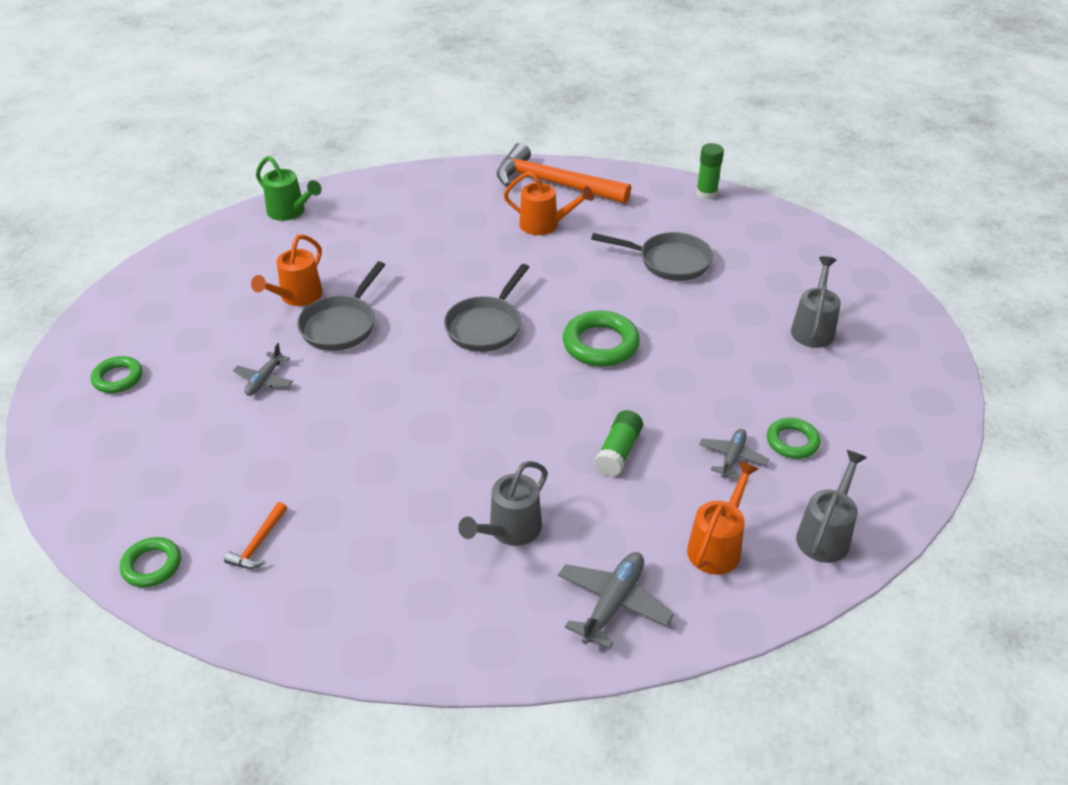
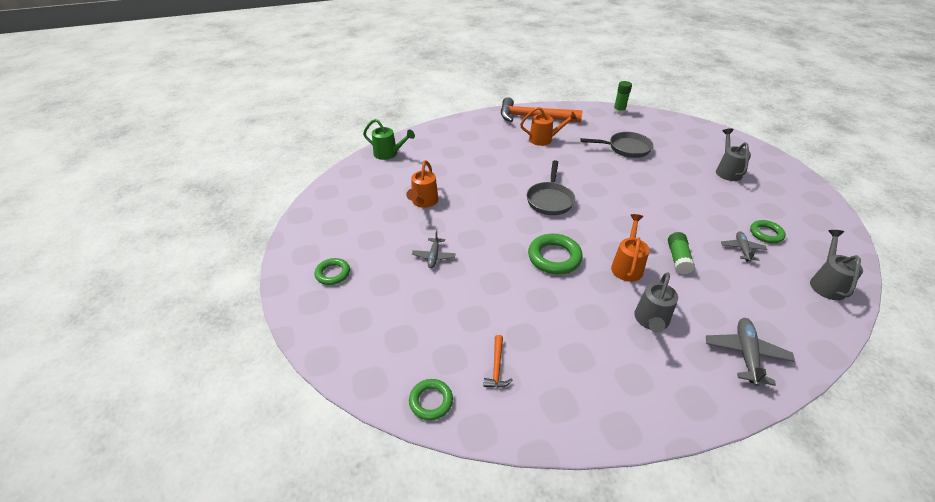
camera: 15 degrees left, 0 degrees up
grey pan [297,261,385,351] -> none
green ring [563,311,640,366] -> green ring moved to [528,234,583,274]
orange watering can [687,461,759,575] -> orange watering can moved to [611,214,650,282]

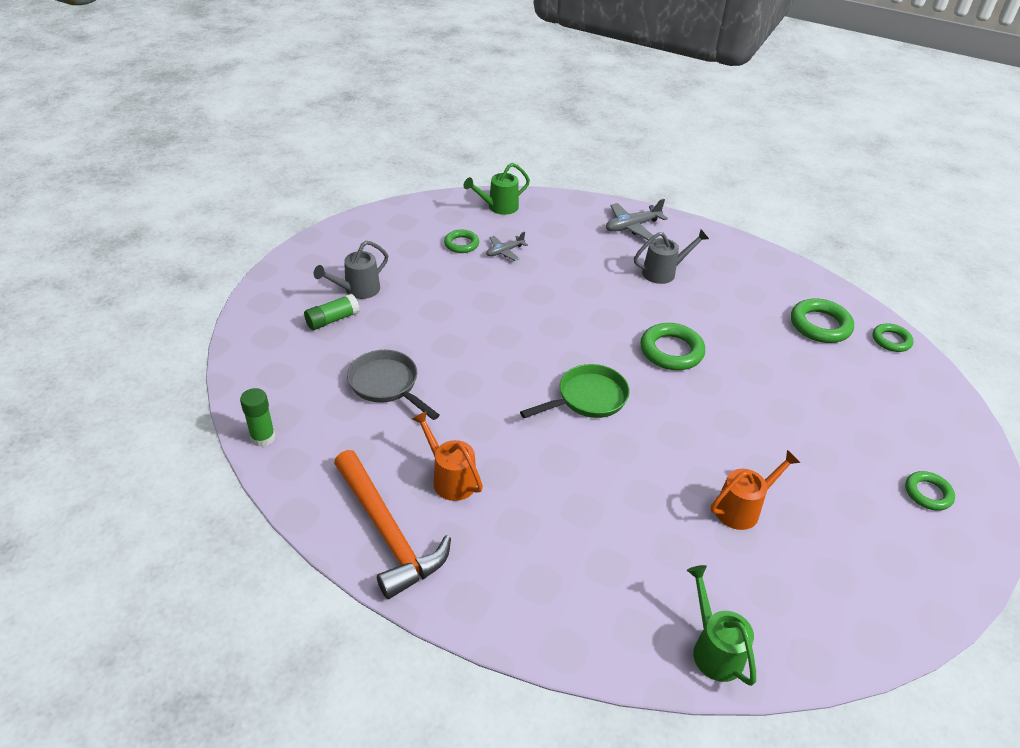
camera: 135 degrees left, 0 degrees up
grey plane [412,231,456,268] -> none
orange hammer [483,335,513,387] -> green ring [791,298,854,343]
grey pan [527,160,575,215] -> green pan [520,364,630,418]
orange watering can [611,214,650,282] -> none
green glue stick [668,232,695,274] -> green glue stick moved to [304,294,360,330]
grey watering can [810,230,863,300] -> green watering can [464,163,530,215]

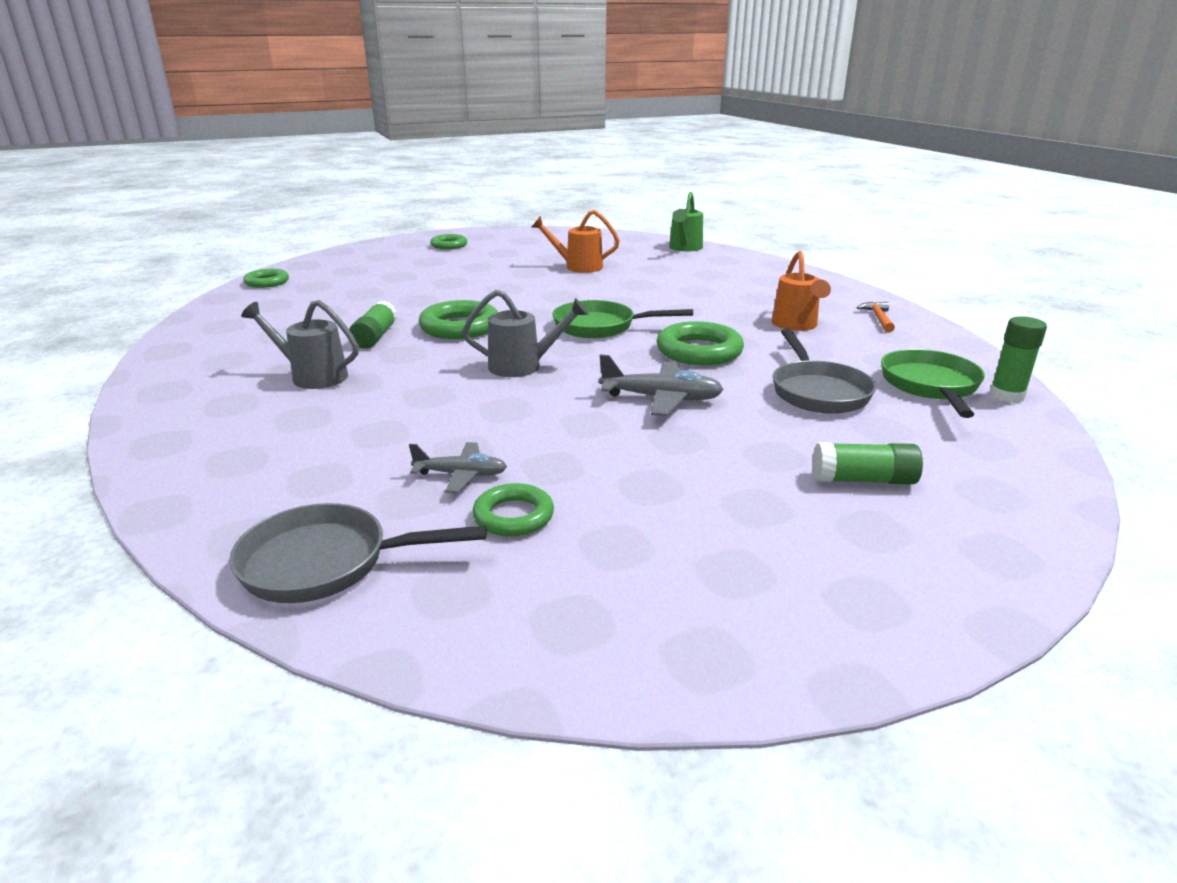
camera: 140 degrees left, 15 degrees down
grey watering can [314,241,388,299] -> grey watering can moved to [462,290,588,377]
orange hammer [334,450,451,599] -> orange hammer [857,302,895,333], size x0.41
green watering can [464,163,530,215] -> grey pan [229,503,487,603]
grey plane [606,199,668,240] -> grey plane moved to [599,354,724,416]
green ring [791,298,854,343] -> green ring moved to [657,321,744,365]
none -> green glue stick [349,301,397,349]
none -> green pan [881,349,985,418]

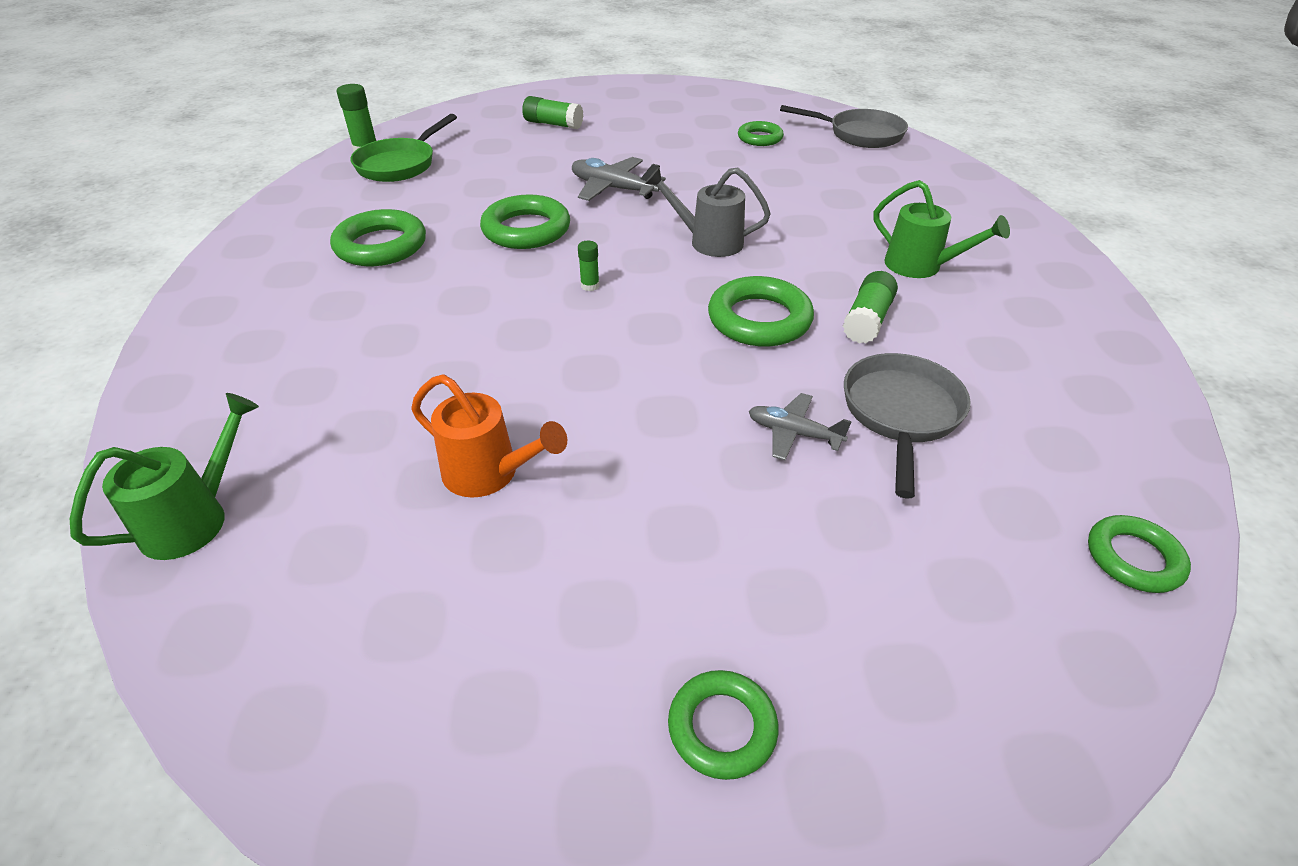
camera: 160 degrees left, 15 degrees up
grey watering can [241,300,359,389] -> green watering can [873,180,1010,278]
grey plane [409,442,507,493] -> grey plane moved to [749,393,852,460]
green pan [552,300,693,338] -> green glue stick [578,241,600,291]
orange watering can [771,251,831,331] -> green ring [330,209,426,266]
grey pan [773,329,876,414] -> grey pan moved to [844,353,971,498]
orange hammer [857,302,895,333] -> none

